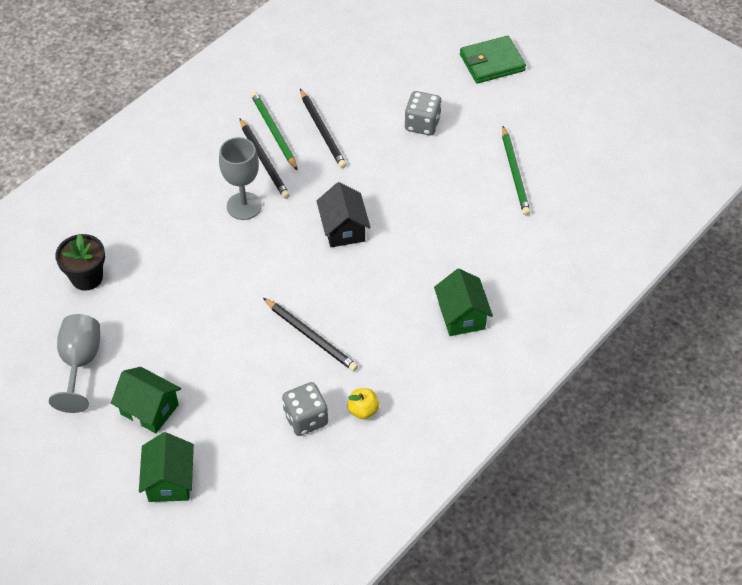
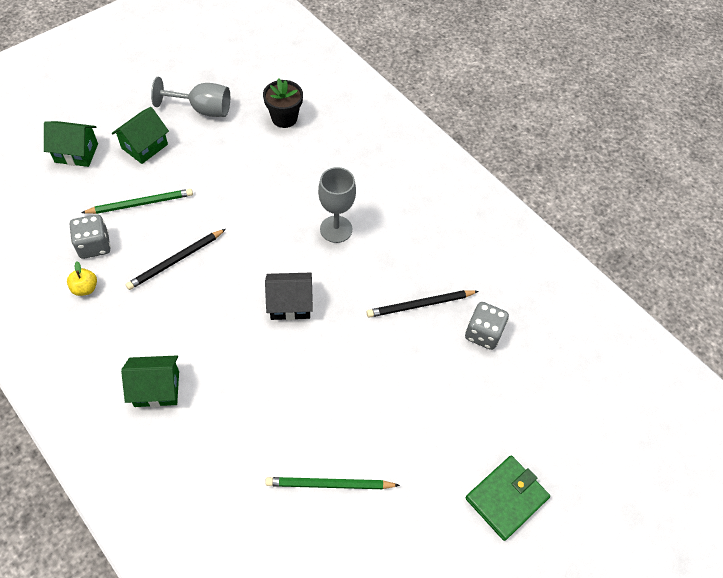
camera: 95 degrees right, 5 degrees up
black pencil [240,119,290,199] -> none
green pencil [251,91,298,171] -> green pencil moved to [81,189,193,214]
grey dice [404,91,442,136] -> grey dice moved to [465,302,509,350]
green wallet [460,36,526,84] -> green wallet turned 60 degrees clockwise [466,456,550,541]

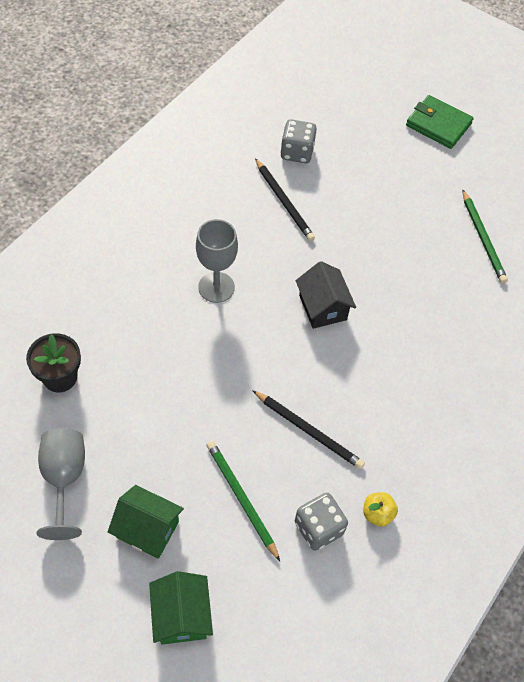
camera: 105 degrees left, 0 degrees up
green house [121,356,179,407] -> none

